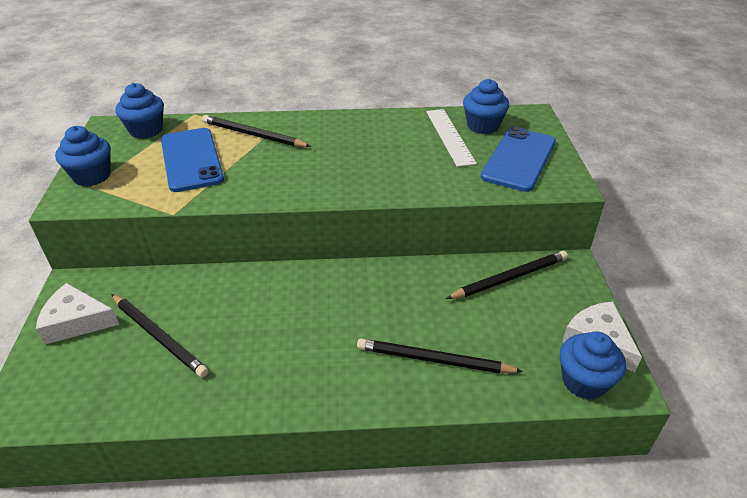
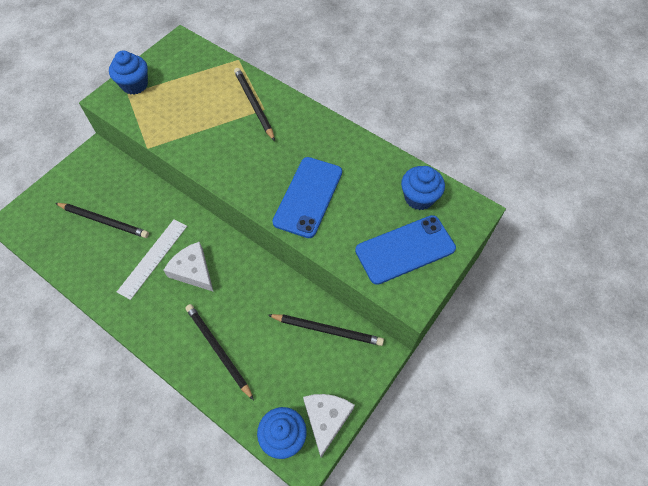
camera: 40 degrees right, 20 degrees up
white cheese [36,283,119,345] -> white cheese moved to [163,242,214,292]
black pencil [111,294,209,378] -> black pencil turned 60 degrees counterclockwise [55,203,149,238]
blue cupcake [116,83,164,139] -> none
blue phone [161,128,224,192] -> blue phone moved to [272,157,342,238]
white ruler [426,109,477,167] -> white ruler moved to [117,220,187,300]

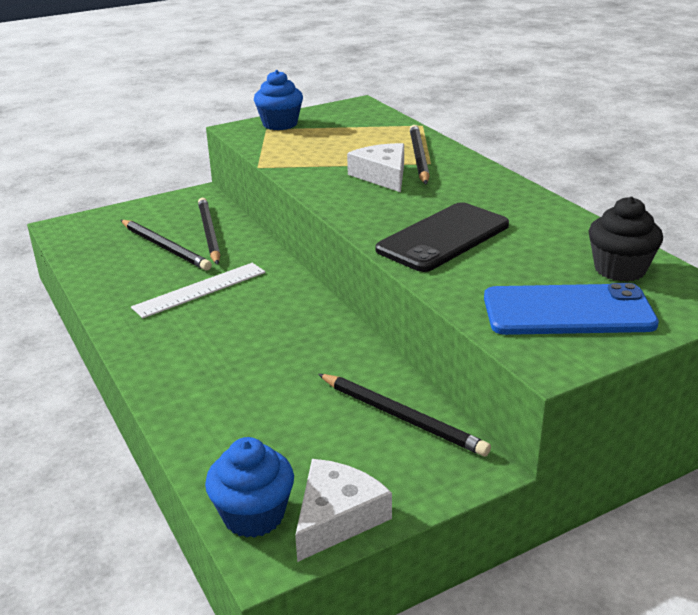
camera: 25 degrees right, 30 degrees down
white cheese [163,242,214,292] -> white cheese moved to [347,143,404,192]
black pencil [185,304,254,400] -> black pencil moved to [198,198,220,265]
blue phone [272,157,342,238] -> black phone [376,202,509,272]
blue cupcake [401,166,445,210] -> black cupcake [588,197,663,282]

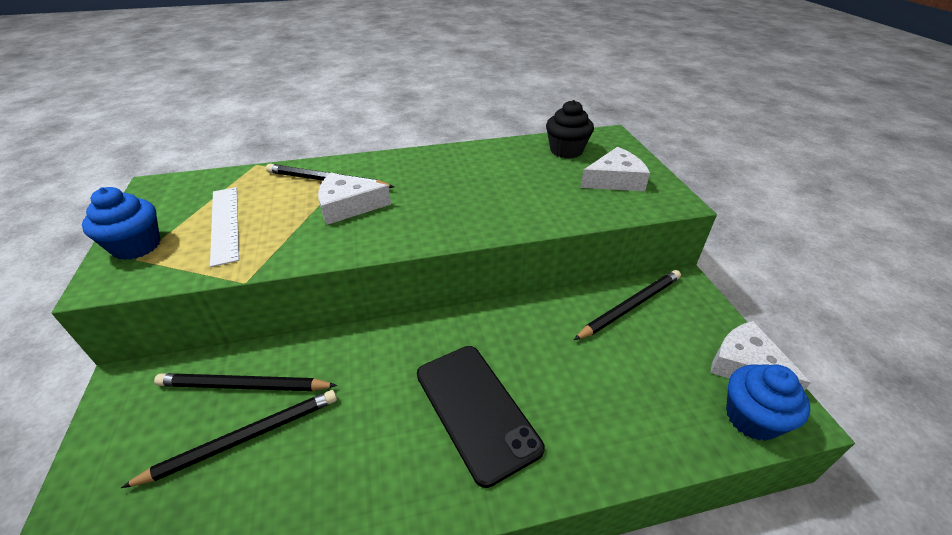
camera: 75 degrees left, 10 degrees up
white ruler [131,263,265,318] -> white ruler moved to [210,187,239,267]
black phone [376,202,509,272] -> black phone moved to [417,346,545,488]
blue phone [484,283,659,335] -> white cheese [581,147,650,191]

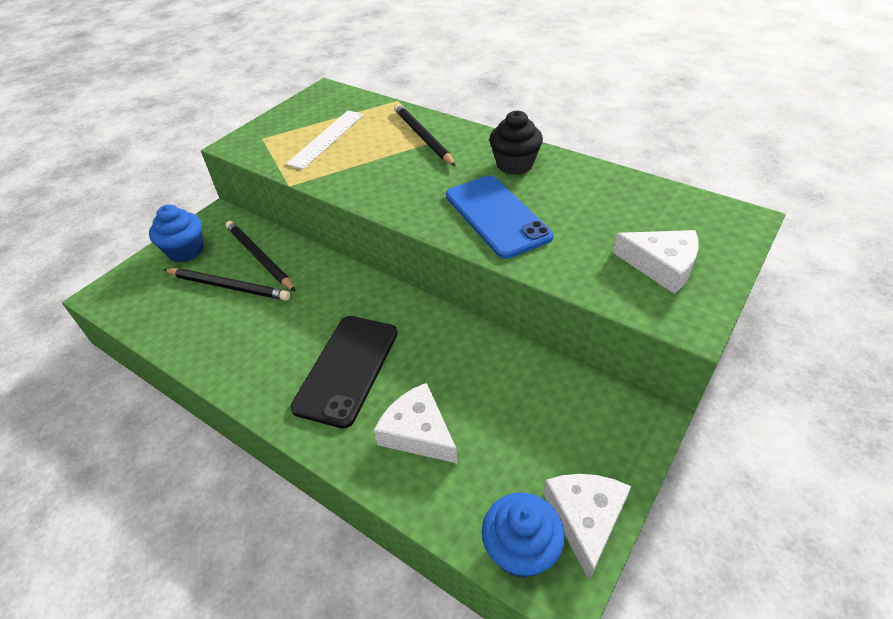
camera: 50 degrees right, 5 degrees up
blue cupcake [82,187,161,260] -> blue cupcake moved to [149,205,203,262]
white cheese [318,173,391,225] -> white cheese moved to [374,383,458,464]
black cupcake [546,100,594,158] -> black cupcake moved to [489,110,543,175]
black pencil [574,270,681,340] -> none
none -> blue phone [446,176,553,259]

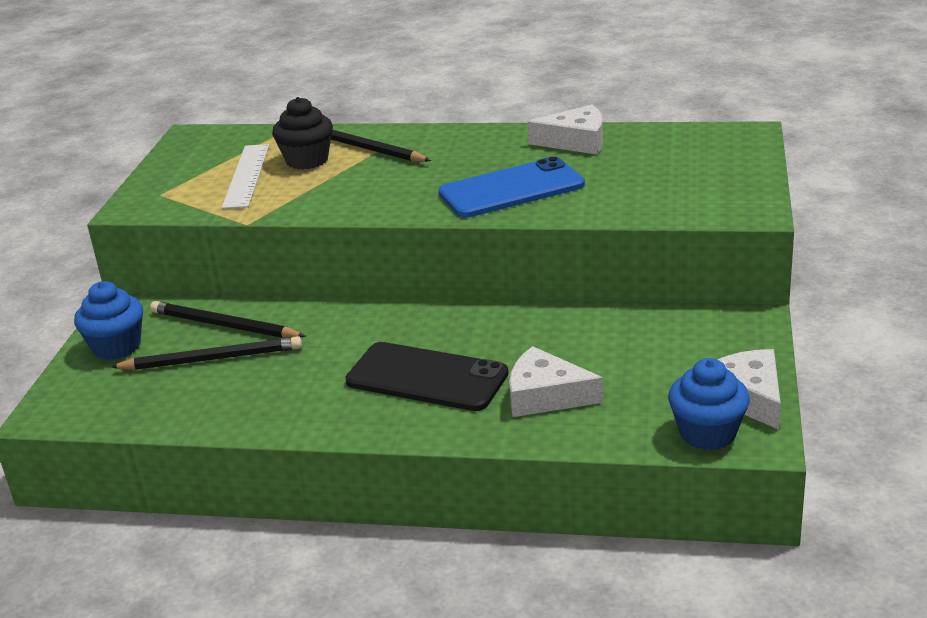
camera: 25 degrees left, 15 degrees down
black phone [290,316,397,428] -> black phone turned 60 degrees counterclockwise [345,342,509,411]
blue phone [446,176,553,259] -> blue phone turned 60 degrees counterclockwise [438,157,585,218]
black cupcake [489,110,543,175] -> black cupcake moved to [272,97,333,170]
white cheese [613,230,699,294] -> white cheese moved to [528,104,603,155]

